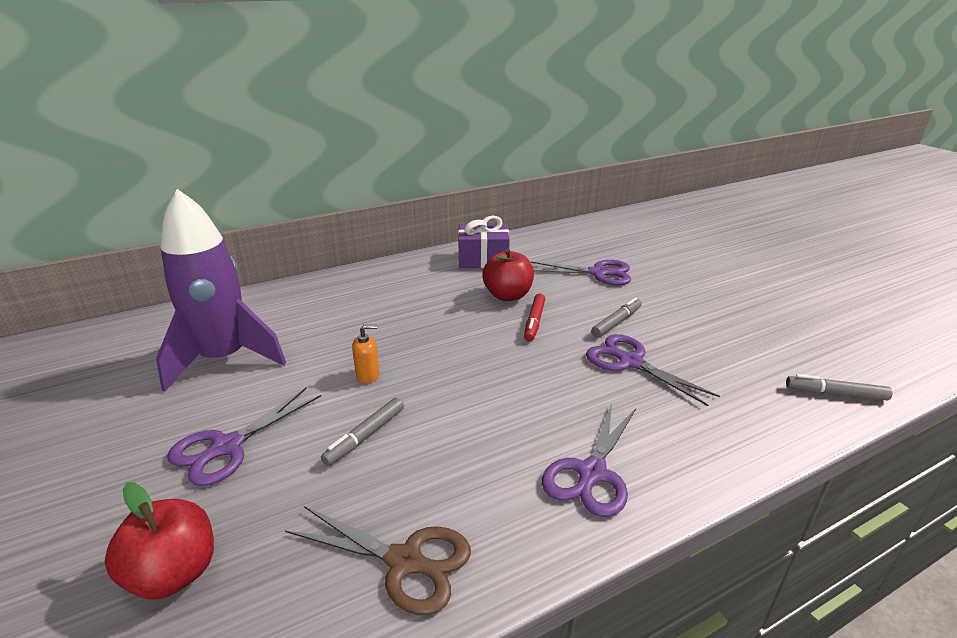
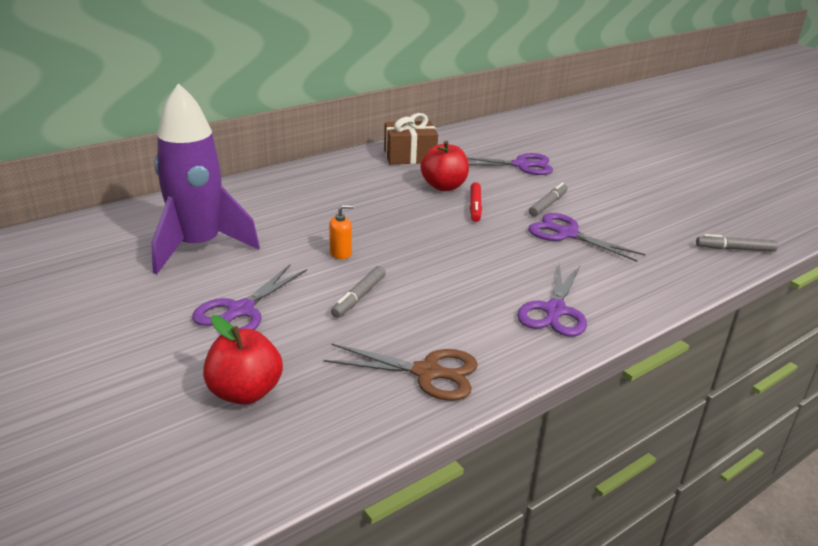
camera: 10 degrees left, 0 degrees up
purple gift [458,216,510,268] -> brown gift [384,113,438,164]

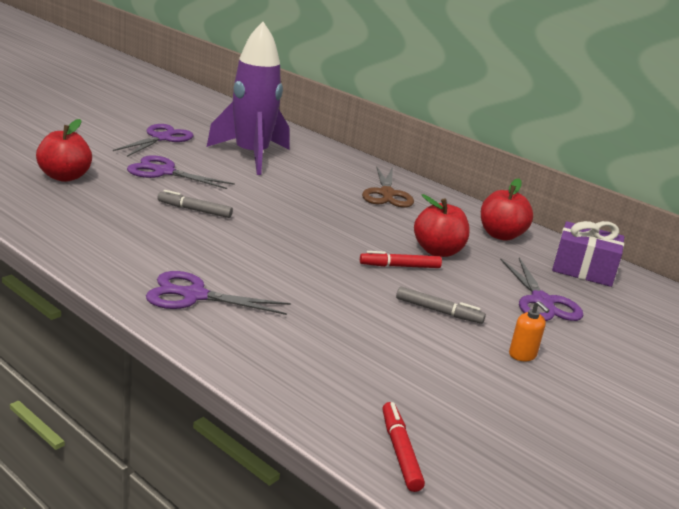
camera: 75 degrees right, 5 degrees down
brown scissors [324,344,478,401] -> brown scissors moved to [362,166,414,208]
orange soap dispenser [329,205,353,259] -> orange soap dispenser moved to [509,301,550,361]
brown gift [384,113,438,164] -> red apple [481,178,533,241]
purple scissors [528,213,645,262] -> purple scissors moved to [113,124,194,157]
grey marker [696,234,778,252] -> red marker [383,402,425,492]
none -> purple gift [552,221,624,287]

